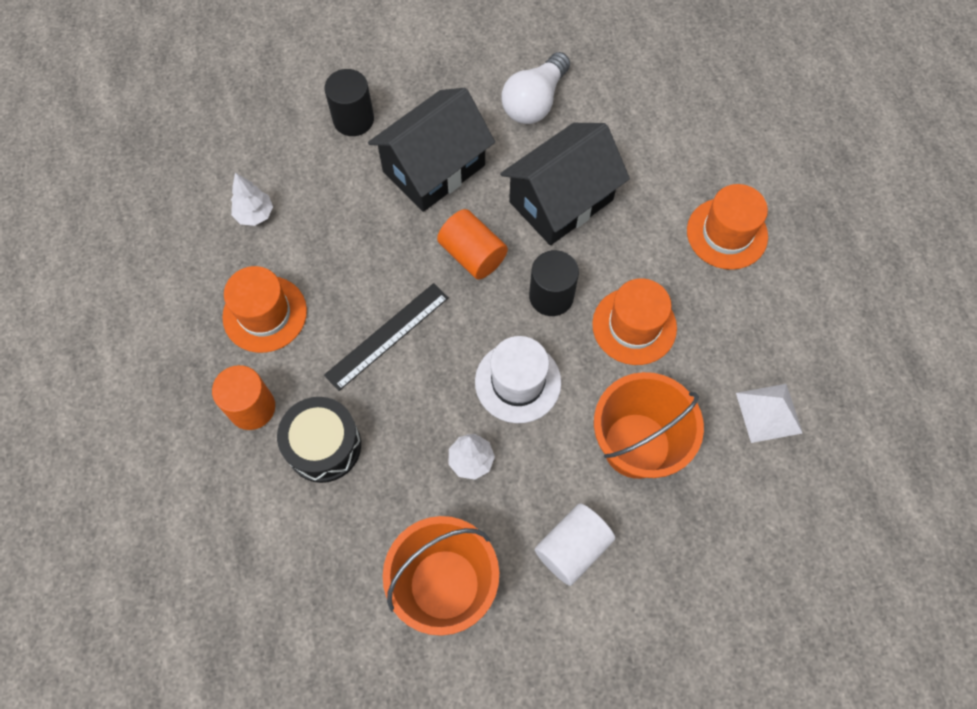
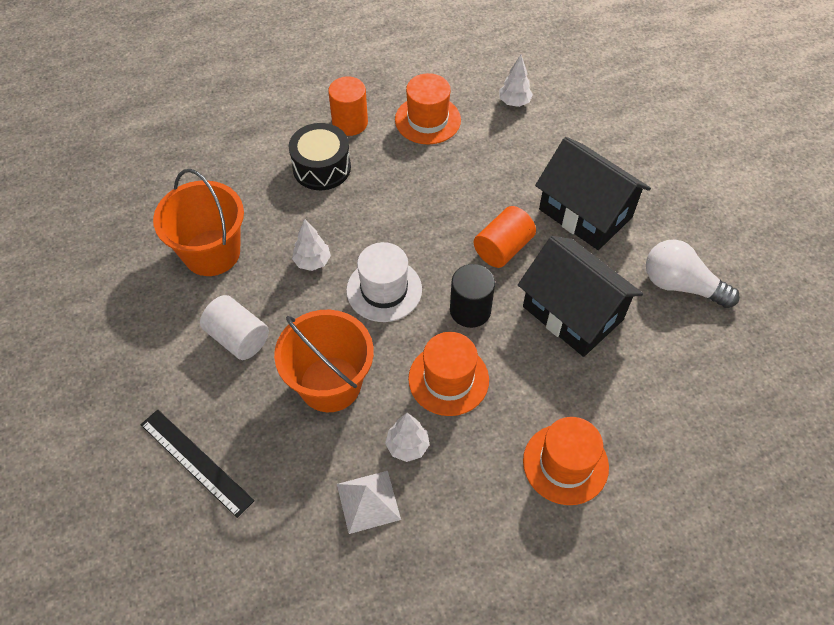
camera: 85 degrees right, 10 degrees down
black cylinder [324,69,374,136] -> none
black ruler [324,283,449,391] -> black ruler moved to [140,410,255,518]
none -> white tree [385,413,430,462]

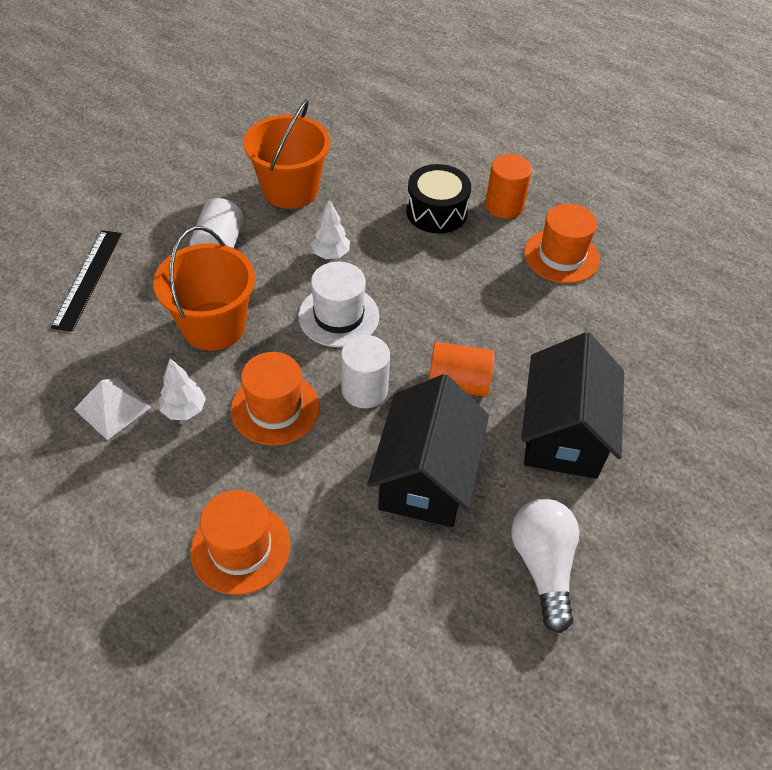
camera: 55 degrees right, 5 degrees down
black cylinder [450,264,495,328] -> white cylinder [341,335,390,408]
white tree [499,55,533,107] -> none

